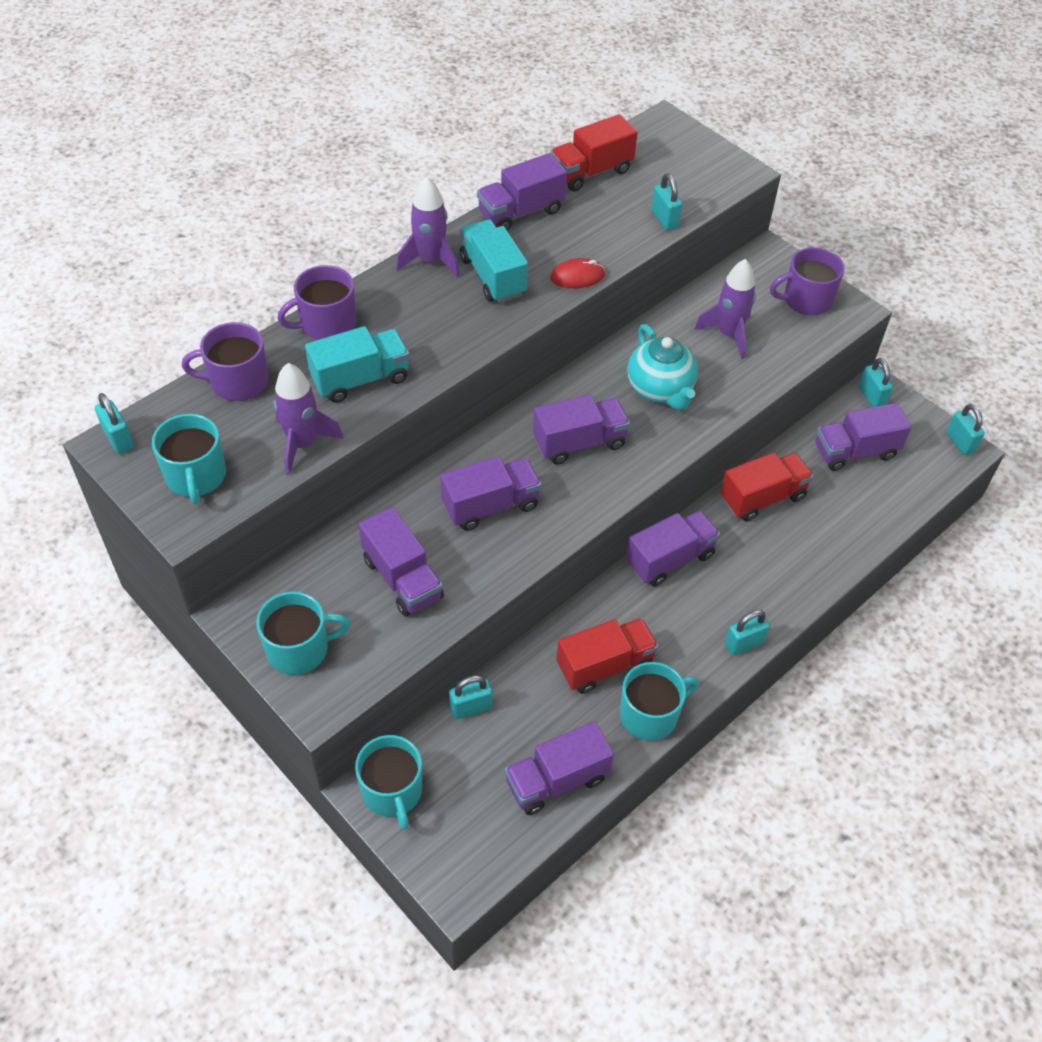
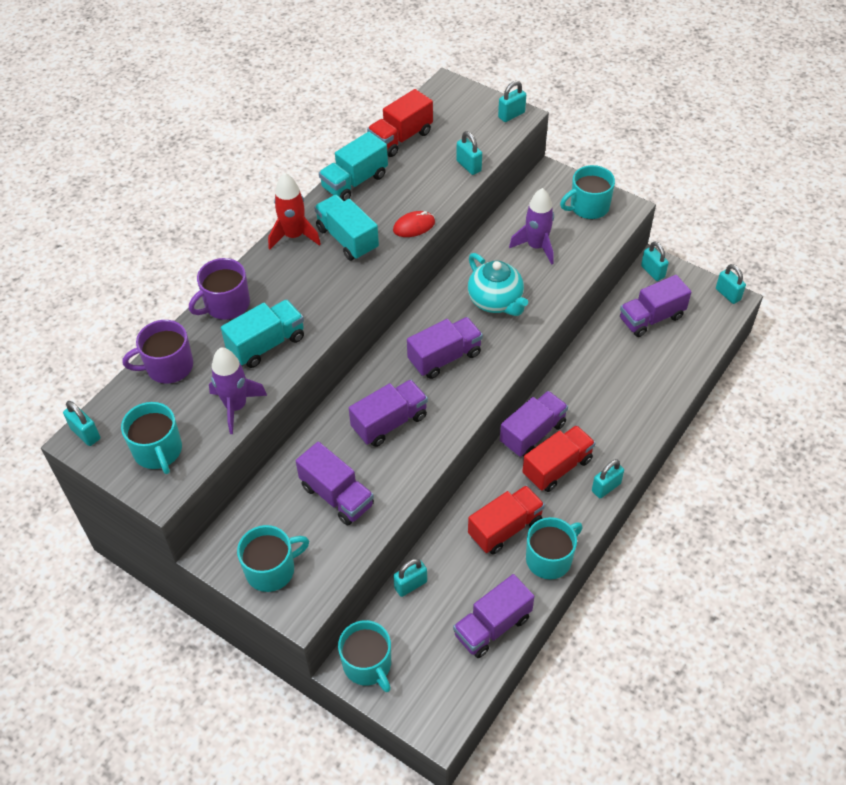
camera: 10 degrees left, 0 degrees up
purple rocket [396,177,460,277] -> red rocket [268,173,321,250]
purple truck [477,153,567,231] -> turquoise truck [319,132,388,201]
red truck [720,453,814,522] -> red truck moved to [522,425,596,492]
purple mug [770,247,844,315] -> turquoise mug [560,165,615,219]
none -> turquoise padlock [498,81,526,122]

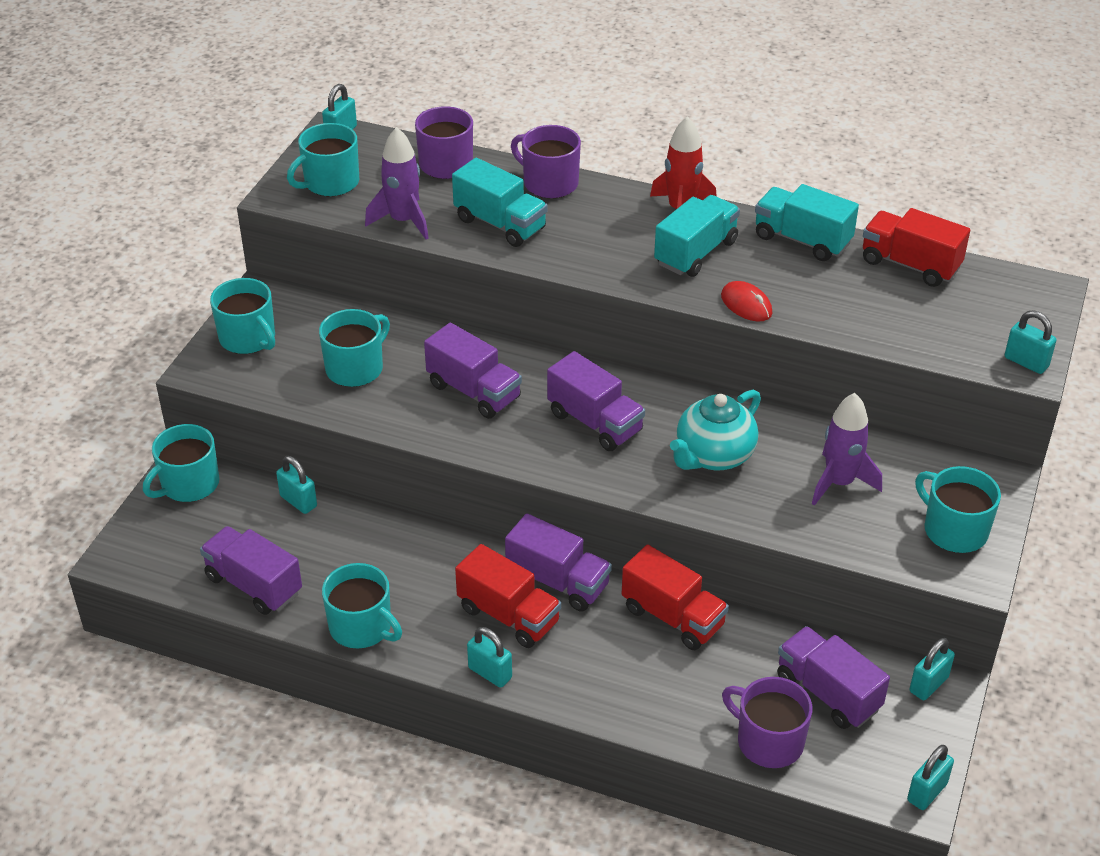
camera: 75 degrees right, 10 degrees down
purple truck [296,442,374,526] -> turquoise mug [319,309,390,387]
turquoise padlock [456,131,482,175] -> none
red truck [468,485,545,555] -> red truck moved to [622,545,729,650]
none -> purple mug [722,677,812,768]

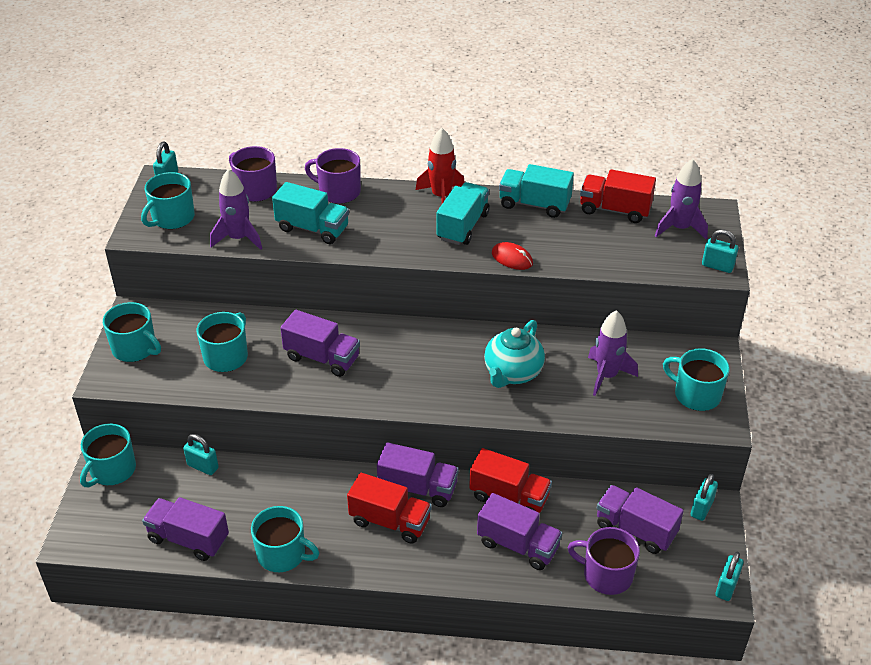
camera: 15 degrees left, 0 degrees up
turquoise padlock [467,627,512,688] -> none
purple truck [547,351,645,451] -> purple truck moved to [477,493,562,570]
none -> purple rocket [655,159,708,239]

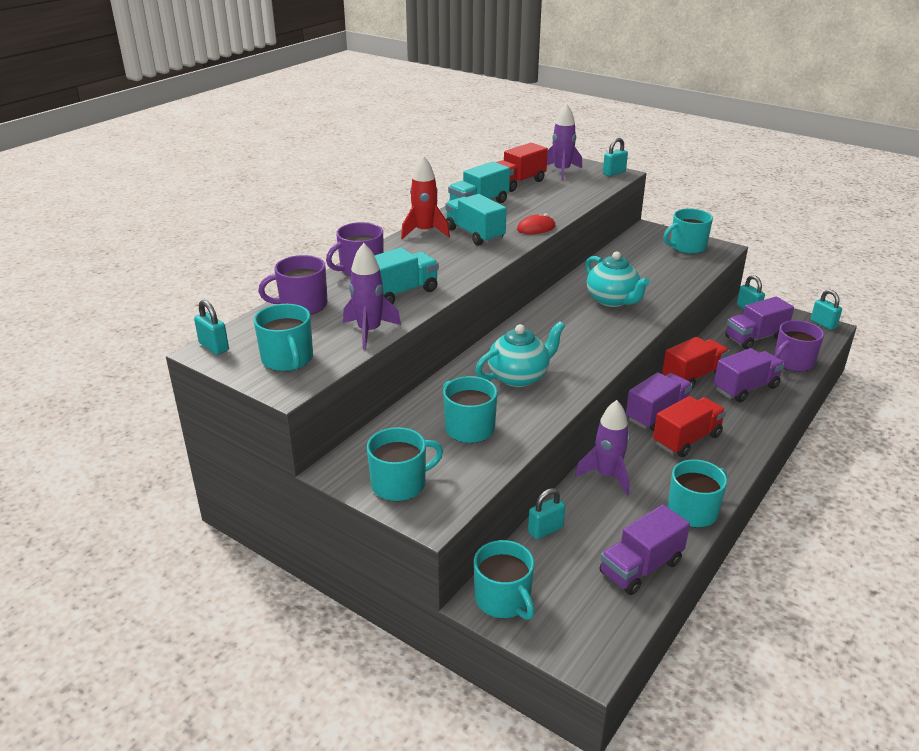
camera: 60 degrees left, 10 degrees down
purple truck [280,310,360,377] -> turquoise teapot [475,321,565,387]
purple rocket [588,310,638,396] -> purple rocket moved to [575,400,630,495]

